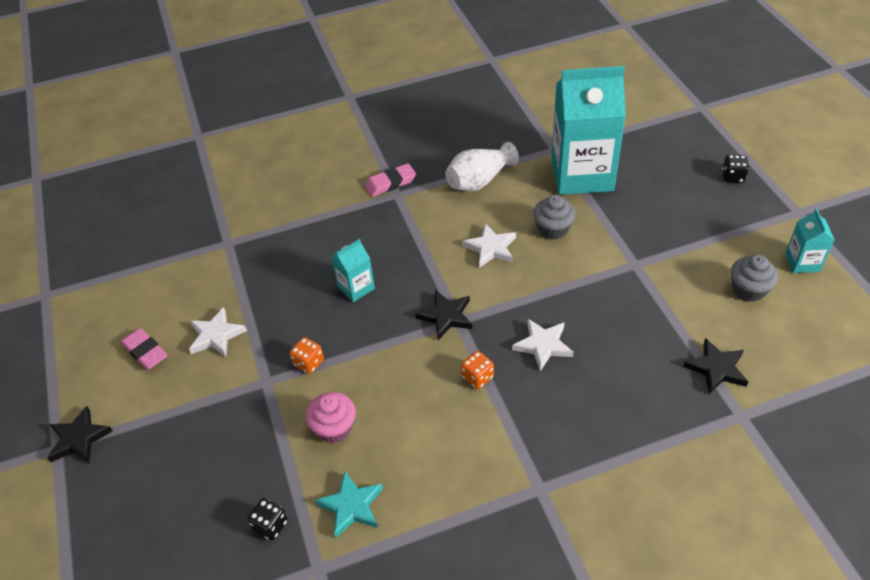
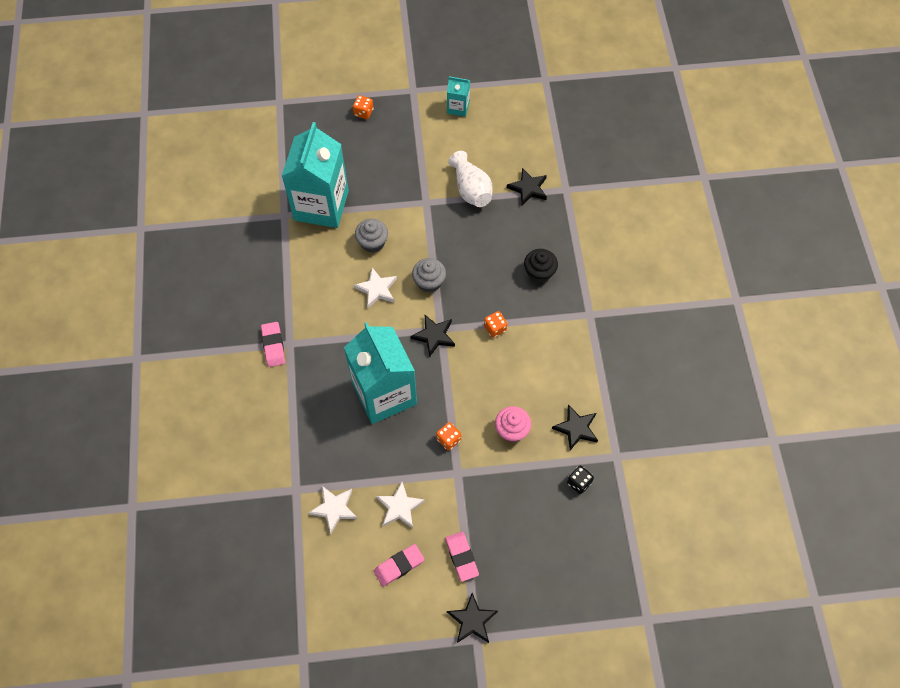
camera: 80 degrees left, 15 degrees up
turquoise star [315,471,383,538] -> black star [552,404,598,450]
turquoise carton [331,239,375,302] -> turquoise carton [344,323,417,424], size x2.25
white vase [445,142,519,191] -> white vase moved to [448,151,493,207]
white star [512,319,574,371] -> white star moved to [309,486,357,534]
black dice [722,155,749,183] -> orange dice [353,95,373,119]
grey cupcake [731,255,778,302] -> grey cupcake moved to [412,258,446,292]
none -> pink eraser [445,532,479,582]
none -> black cupcake [524,249,558,283]

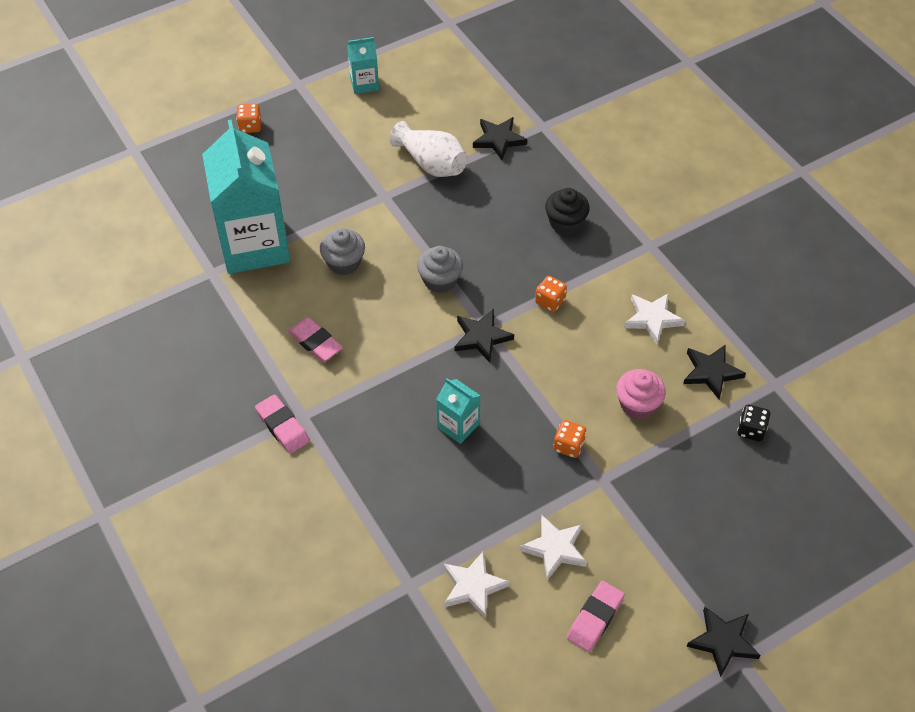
camera: 25 degrees left, 10 degrees down
turquoise carton [344,323,417,424] -> turquoise carton [436,378,480,444], size x0.44
white star [354,267,397,308] -> white star moved to [624,293,685,344]
pink eraser [445,532,479,582] -> pink eraser moved to [288,317,343,362]

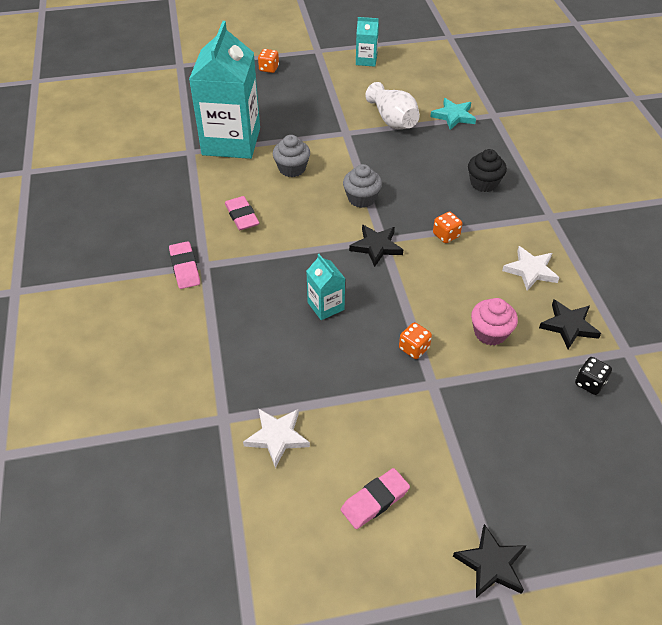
camera: 20 degrees right, 5 degrees down
black star [473,117,527,160] -> turquoise star [430,98,476,130]
white star [519,515,587,580] -> none

